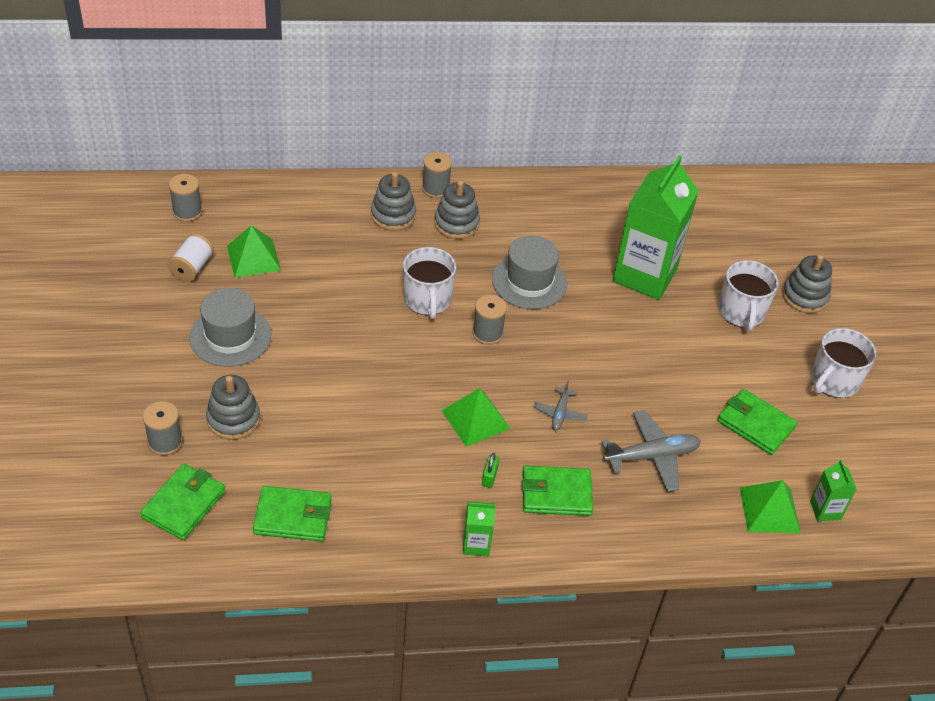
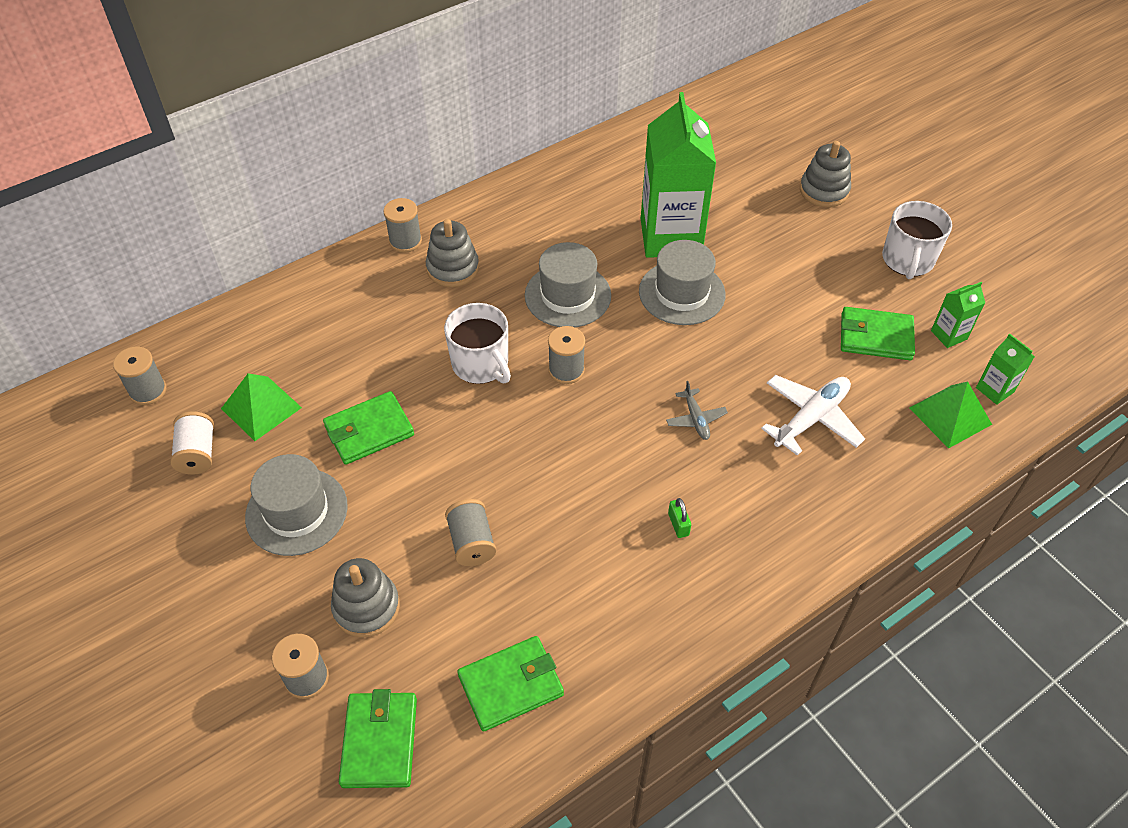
camera: 25 degrees left, 5 degrees up
grey stacking toy [371,172,416,231] -> none
green pyramid [441,388,510,447] -> none
green carton [463,501,496,557] -> green carton moved to [931,282,985,348]
green wallet [522,466,593,516] -> green wallet moved to [323,391,414,465]
grey plane [601,410,701,492] -> white plane [761,375,865,456]
white mug [719,260,778,331] -> none
none -> grey spool [445,499,497,566]
none -> grey hat [639,240,726,325]

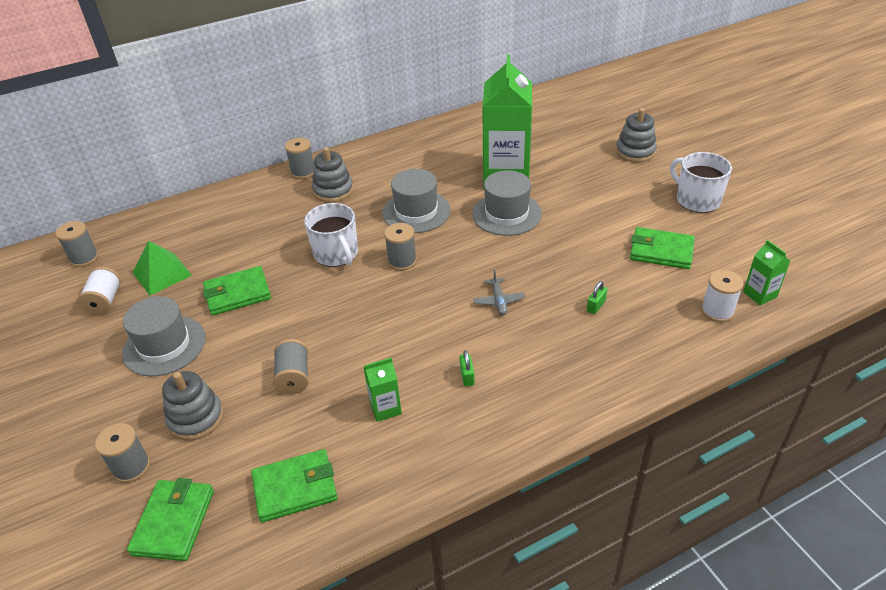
camera: 10 degrees right, 10 degrees down
white plane [761,375,865,456] -> green padlock [587,281,607,314]
white mug [882,201,952,279] -> white mug turned 120 degrees clockwise [670,152,732,213]
green pyramid [909,381,992,449] -> white spool [701,270,744,322]
green carton [931,282,985,348] -> green carton moved to [363,357,402,422]

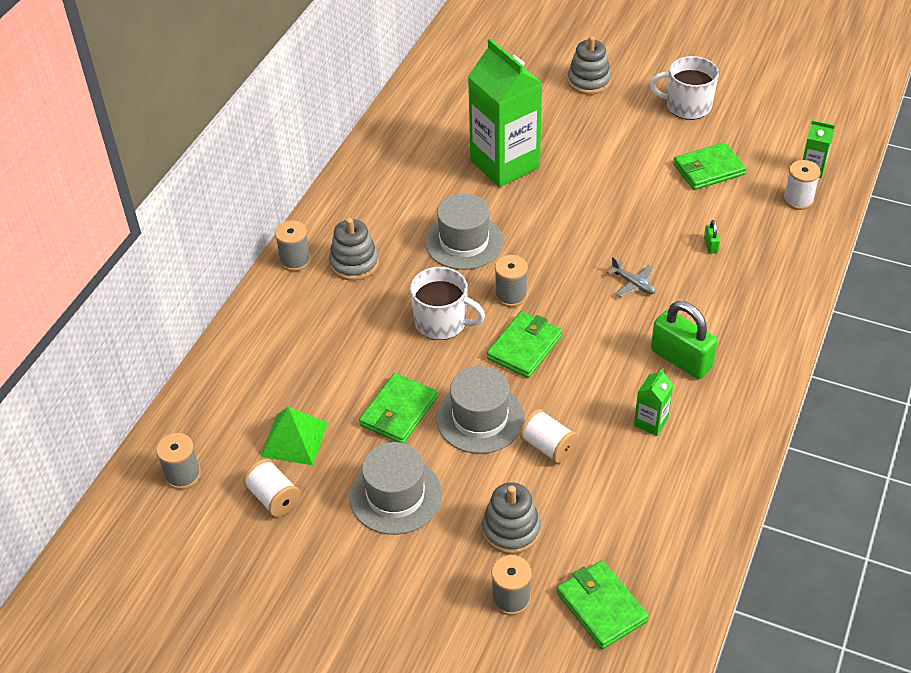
camera: 40 degrees left, 5 degrees up
green wallet [251,449,338,522] -> green wallet moved to [487,311,562,378]
grey spool [273,339,309,394] -> white spool [520,409,578,463]
green padlock [459,350,475,386] -> green padlock [651,301,717,379], size x2.33
grey hat [472,170,542,236] -> grey hat moved to [436,366,525,454]

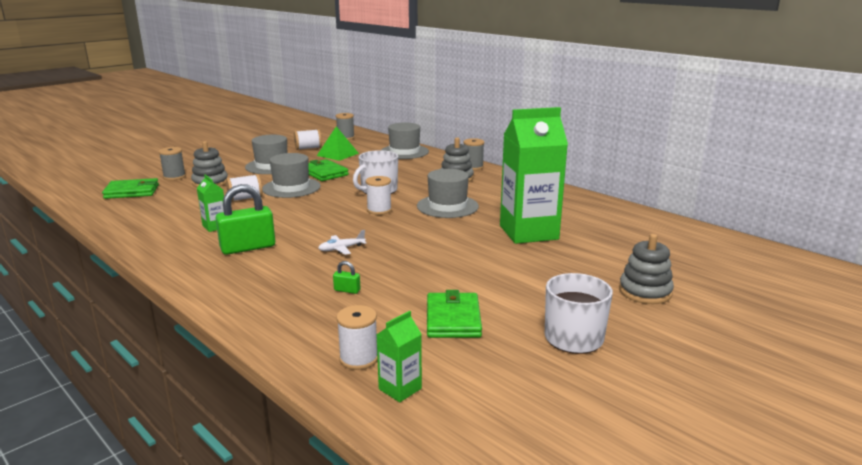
camera: 110 degrees right, 25 degrees down
green wallet [487,311,562,378] -> none
grey spool [495,255,528,307] -> white spool [366,176,392,215]
grey plane [607,258,656,297] -> white plane [318,230,367,255]
none -> grey hat [381,123,429,159]

